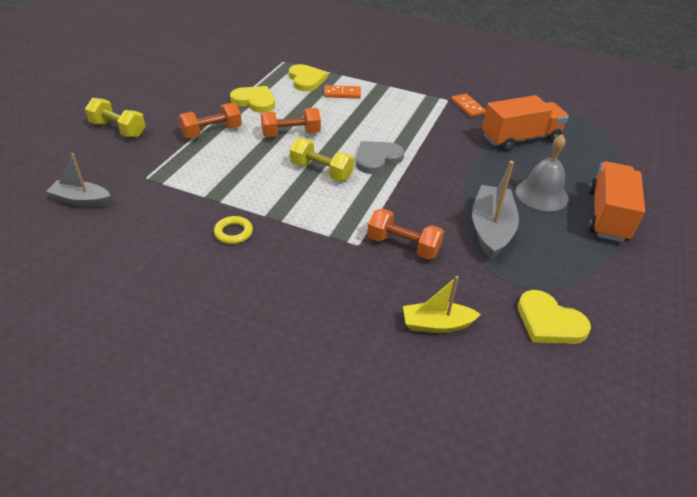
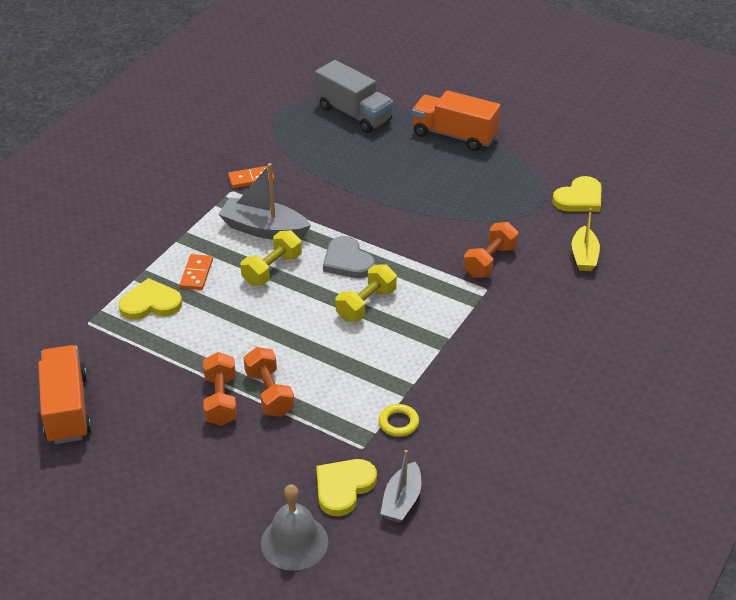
camera: 80 degrees left, 0 degrees up
yellow dumbbell [85,98,145,137] -> yellow dumbbell moved to [240,230,302,286]
yellow ring [214,216,253,244] -> yellow ring moved to [378,404,419,437]
yellow heart [230,86,275,113] -> yellow heart moved to [316,459,377,516]
orange dumbbell [261,108,321,137] -> orange dumbbell moved to [203,352,237,426]
grey boat [472,161,519,260] -> grey boat moved to [218,163,311,240]
orange truck [482,95,569,151] -> orange truck moved to [38,345,91,444]
grey bell [516,134,569,211] -> grey bell moved to [261,484,328,571]
none -> grey truck [315,60,393,133]

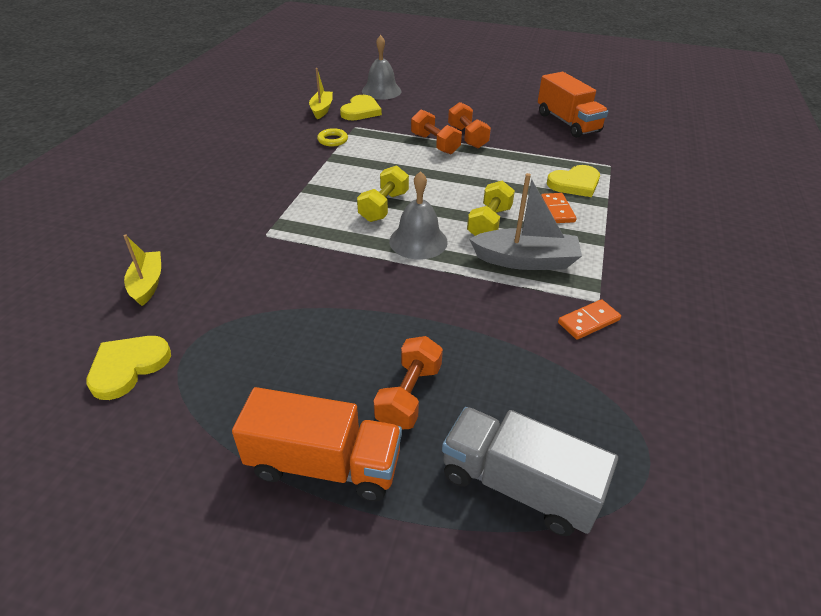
camera: 165 degrees right, 0 degrees up
grey heart [323,236,375,278] -> grey bell [389,171,448,259]
grey boat [380,450,421,523] -> yellow boat [309,68,333,119]
orange dumbbell [463,222,519,278] -> orange dumbbell moved to [374,336,443,429]

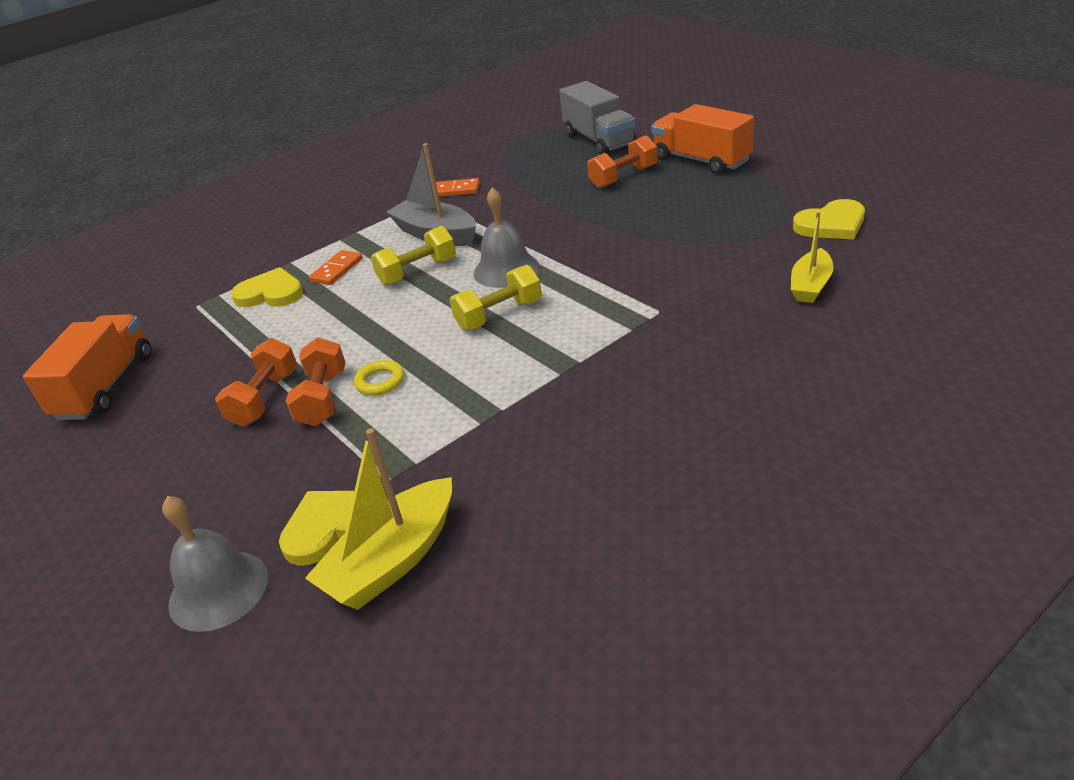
camera: 140 degrees left, 5 degrees down
yellow boat [309,68,333,119] -> yellow boat [305,428,452,610], size x1.55
yellow ring [317,128,348,146] -> yellow ring moved to [354,360,404,396]

